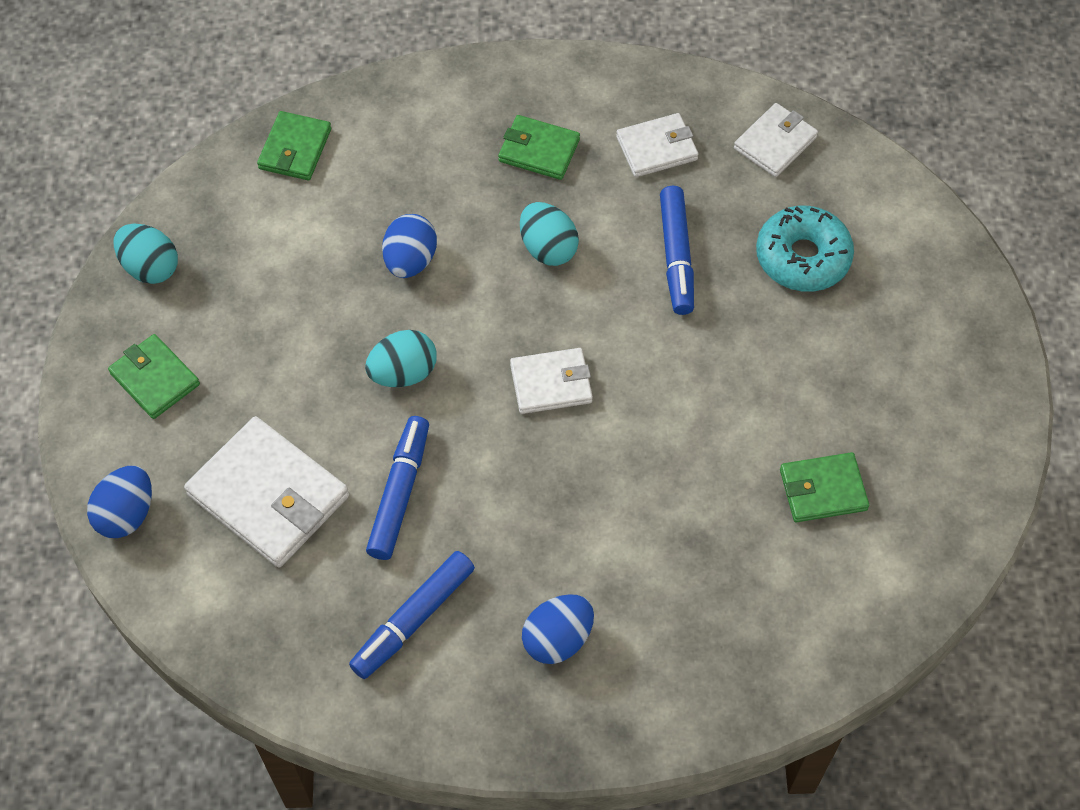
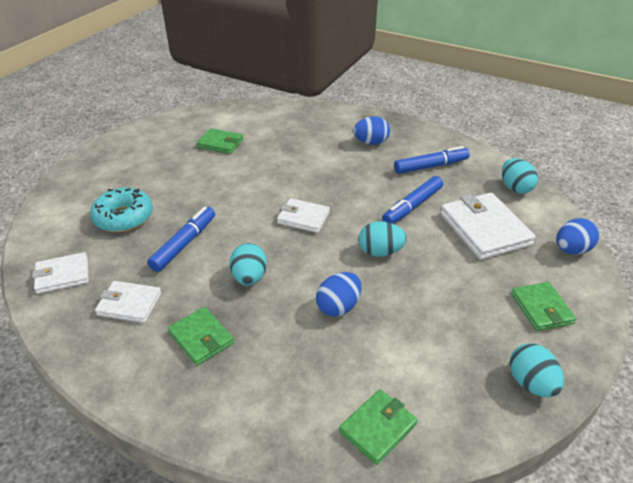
camera: 150 degrees left, 20 degrees down
none -> turquoise egg [502,158,538,194]

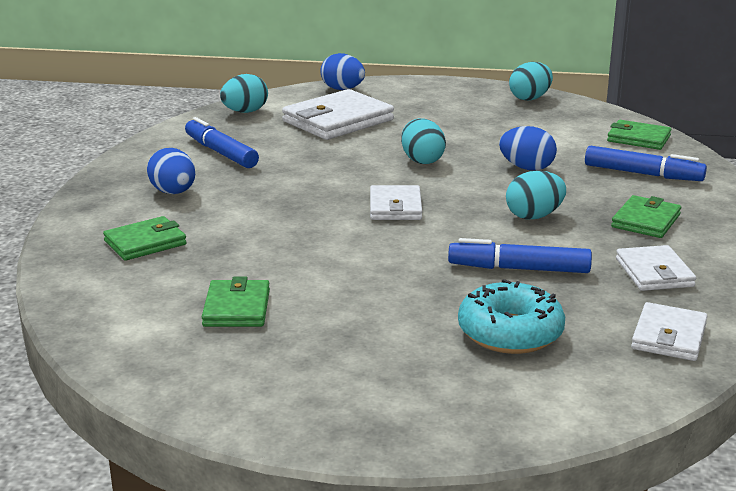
camera: 110 degrees left, 15 degrees down
white wallet [32,252,89,294] -> white wallet turned 60 degrees clockwise [631,302,707,361]
blue marker [382,176,443,224] -> blue marker moved to [585,146,707,181]
green wallet [511,282,576,331] -> green wallet moved to [103,216,187,261]

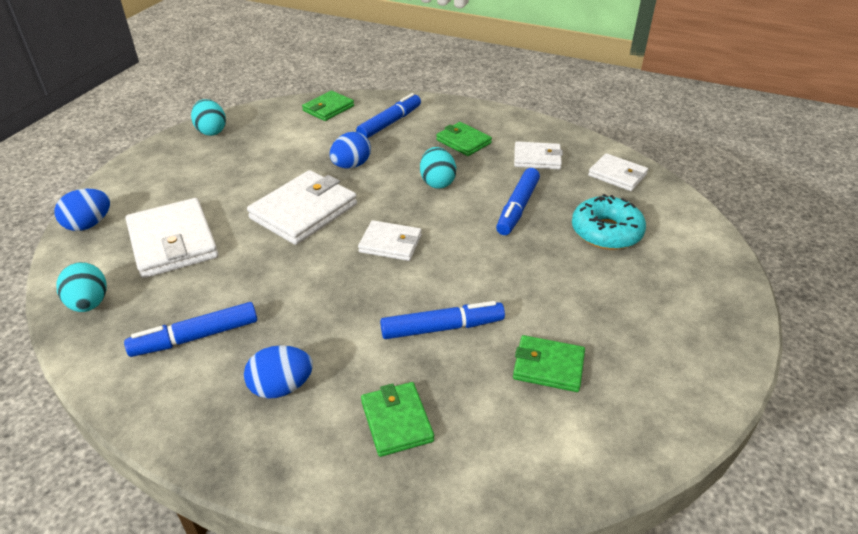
camera: 75 degrees left, 15 degrees up
turquoise egg [401,118,446,164] -> white wallet [247,170,357,245]
none -> blue marker [380,301,505,339]

